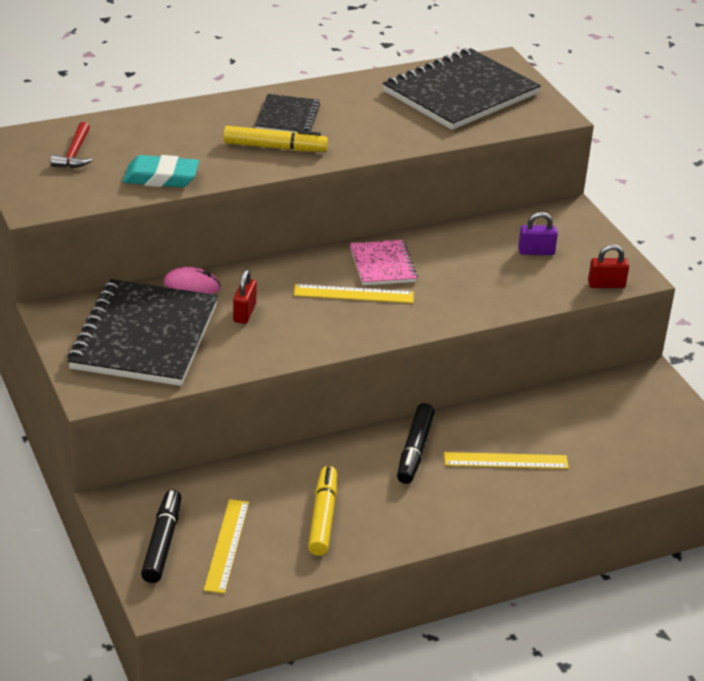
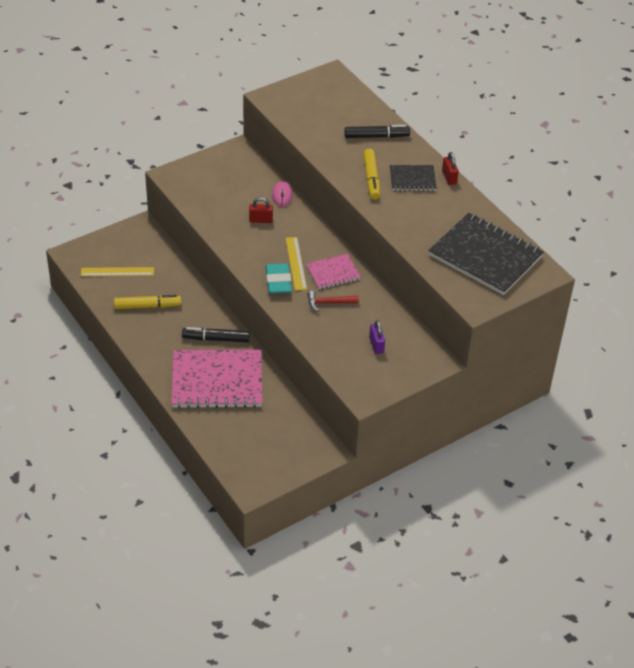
camera: 80 degrees right, 10 degrees up
red hammer [51,122,92,168] -> red hammer moved to [307,291,359,312]
black notebook [67,279,218,386] -> none
turquoise eraser [123,155,199,188] -> turquoise eraser moved to [266,263,292,294]
black marker [141,490,182,583] -> black marker moved to [344,125,410,138]
yellow ruler [444,452,569,469] -> pink notebook [171,349,262,409]
red padlock [588,244,629,288] -> red padlock moved to [442,152,459,185]

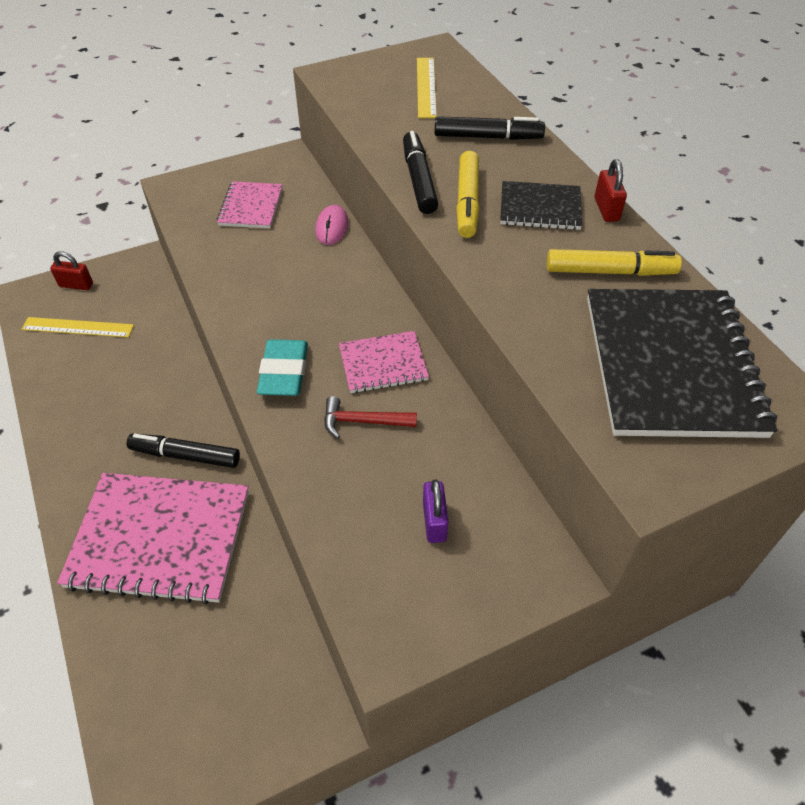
camera: 10 degrees right, 5 degrees up
yellow marker [114,295,181,309] -> yellow marker moved to [547,249,682,276]
red padlock [249,197,273,223] -> red padlock moved to [50,251,93,290]
yellow ruler [286,237,307,291] -> yellow ruler moved to [417,58,437,118]
black notebook [428,213,544,295] -> black notebook turned 45 degrees clockwise [587,289,777,438]
none -> pink notebook [217,181,283,228]
none -> black marker [403,131,438,214]

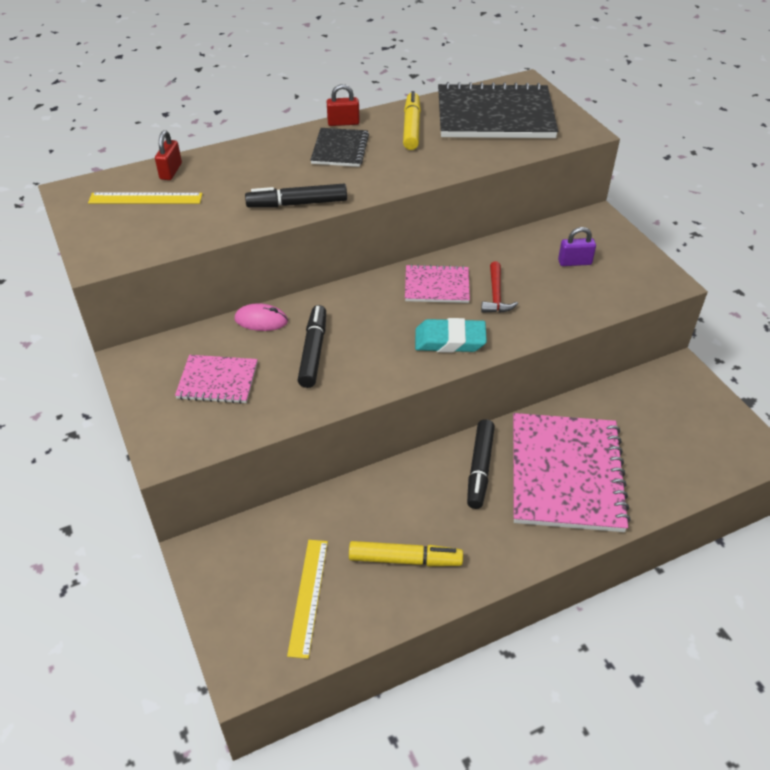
camera: 90 degrees left, 5 degrees down
red padlock [50,251,93,290] -> red padlock moved to [155,130,182,180]
pink notebook [339,331,429,393] -> pink notebook turned 75 degrees counterclockwise [405,264,470,303]
black marker [435,116,545,140] -> black marker moved to [297,305,326,388]
yellow marker [456,151,480,238] -> yellow marker moved to [349,541,463,566]

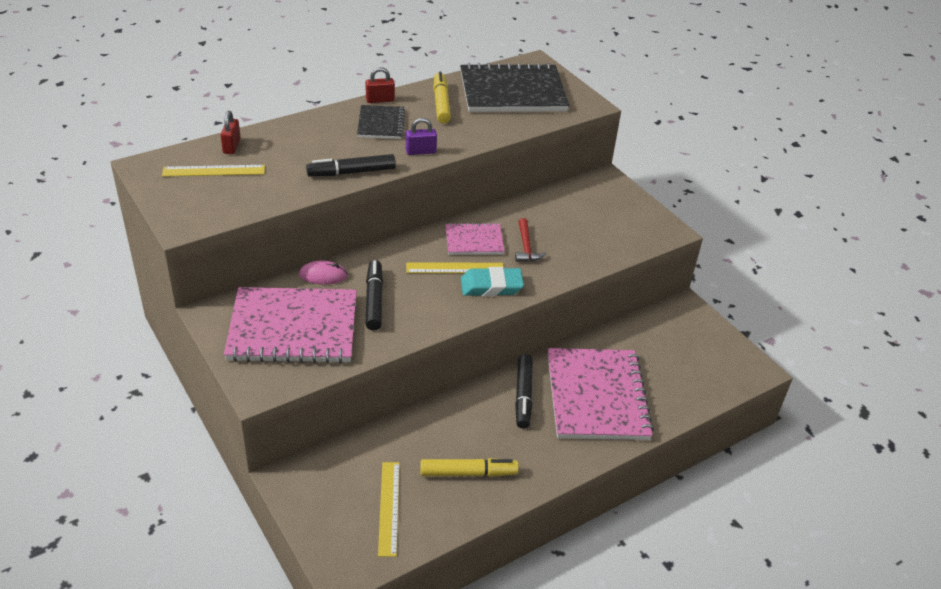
camera: 10 degrees left, 5 degrees down
pink notebook [175,355,258,404] -> pink notebook [224,287,357,364], size x1.94
purple padlock [558,227,596,266] -> purple padlock moved to [406,118,437,155]
none -> yellow ruler [406,262,504,273]

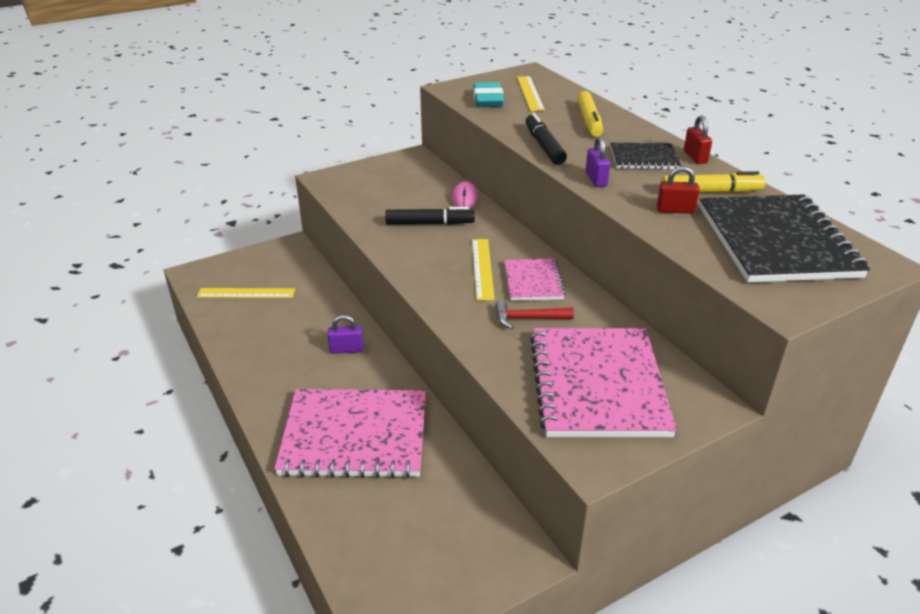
camera: 95 degrees right, 5 degrees down
red padlock [221,111,241,154] -> red padlock moved to [657,166,700,214]
pink notebook [224,287,357,364] -> pink notebook moved to [530,328,677,437]
yellow marker [420,458,519,477] -> yellow marker moved to [577,91,603,137]
turquoise eraser [461,267,524,296] -> turquoise eraser moved to [473,82,504,107]
black marker [515,354,533,429] -> none
none -> purple padlock [328,315,364,354]

